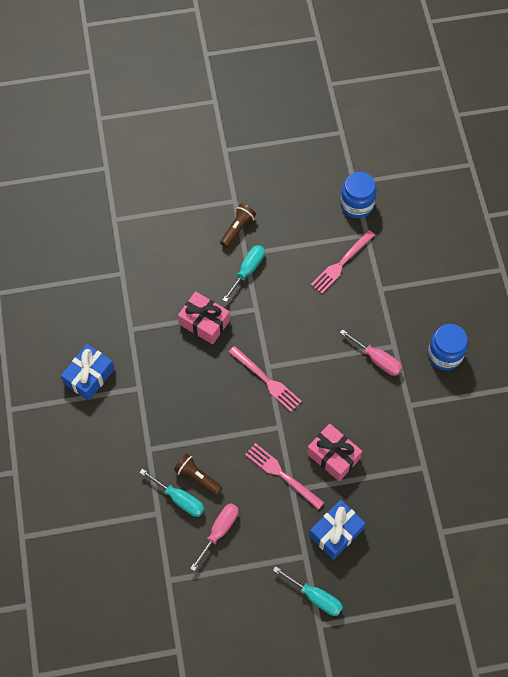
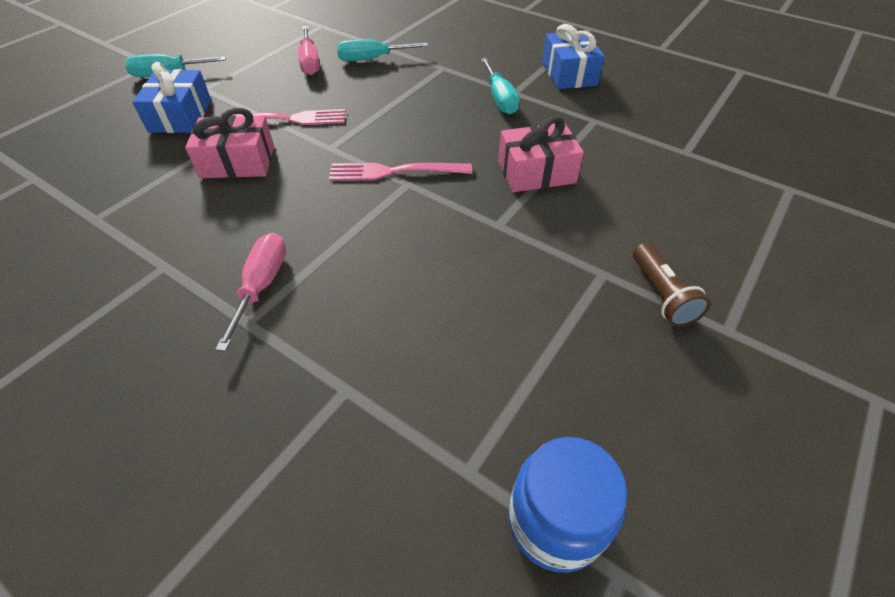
camera: 135 degrees right, 15 degrees down
brown flashlight [174,453,222,496] -> none
turquoise screwdriver [223,245,265,302] -> turquoise screwdriver moved to [481,58,520,115]
pink fork [311,230,375,294] -> none
pink screwdriver [340,329,402,376] -> pink screwdriver turned 105 degrees clockwise [215,233,286,352]
blue jar [428,324,468,370] -> none

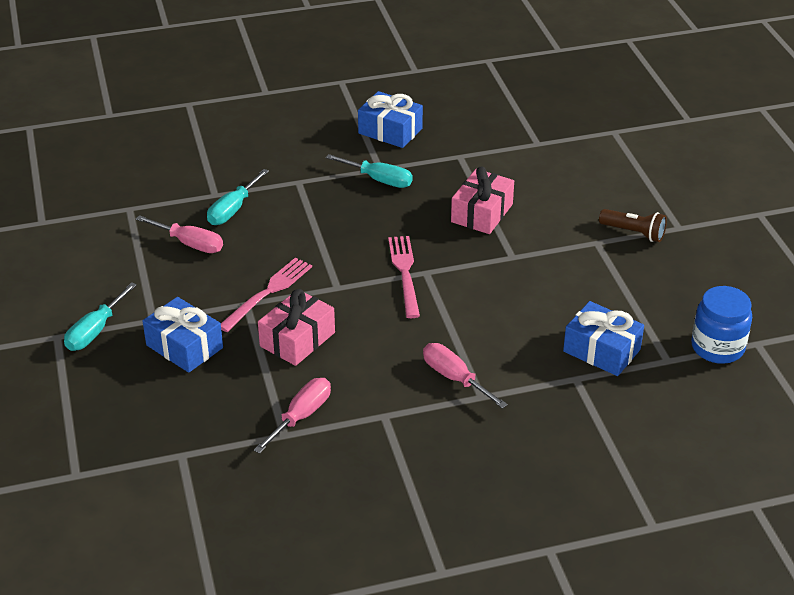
camera: 50 degrees left, 10 degrees down
pink fork [329,163,472,181] -> pink fork turned 135 degrees clockwise [388,236,420,318]
none -> pink screwdriver [254,378,331,454]
none -> blue gift [563,301,644,376]

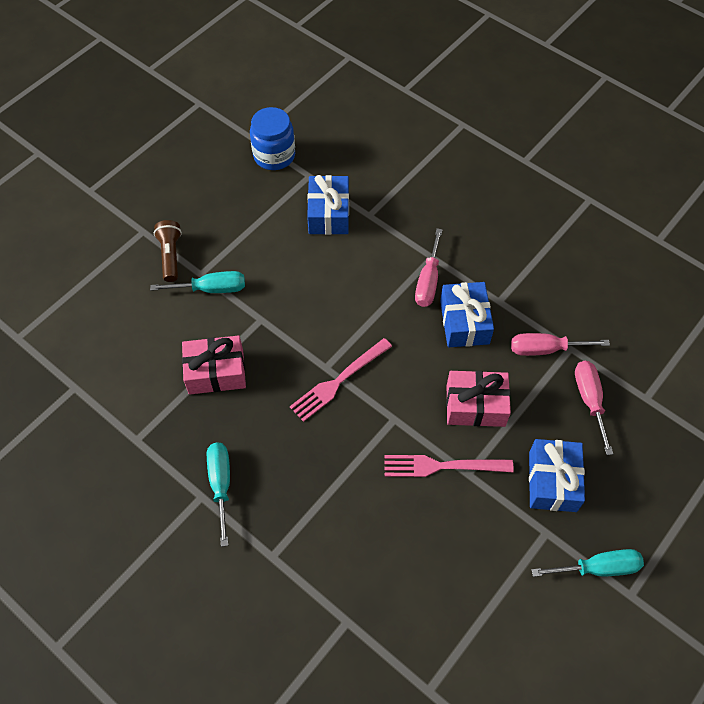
camera: 125 degrees left, 20 degrees up
pink screwdriver [136,215,223,253] -> pink screwdriver moved to [575,361,613,455]
turquoise screwdriver [207,169,269,225] -> turquoise screwdriver moved to [150,271,245,293]
blue gift [358,91,423,148] -> blue gift moved to [440,282,494,347]

